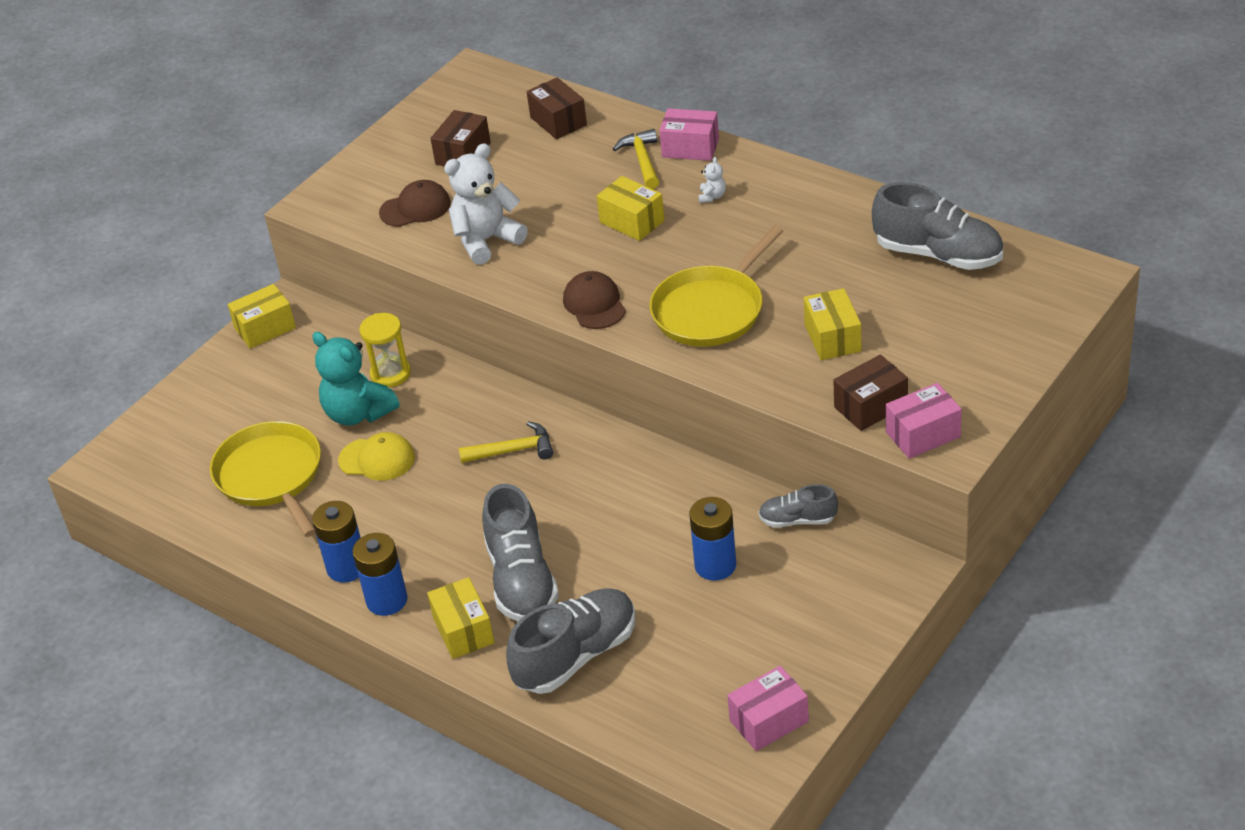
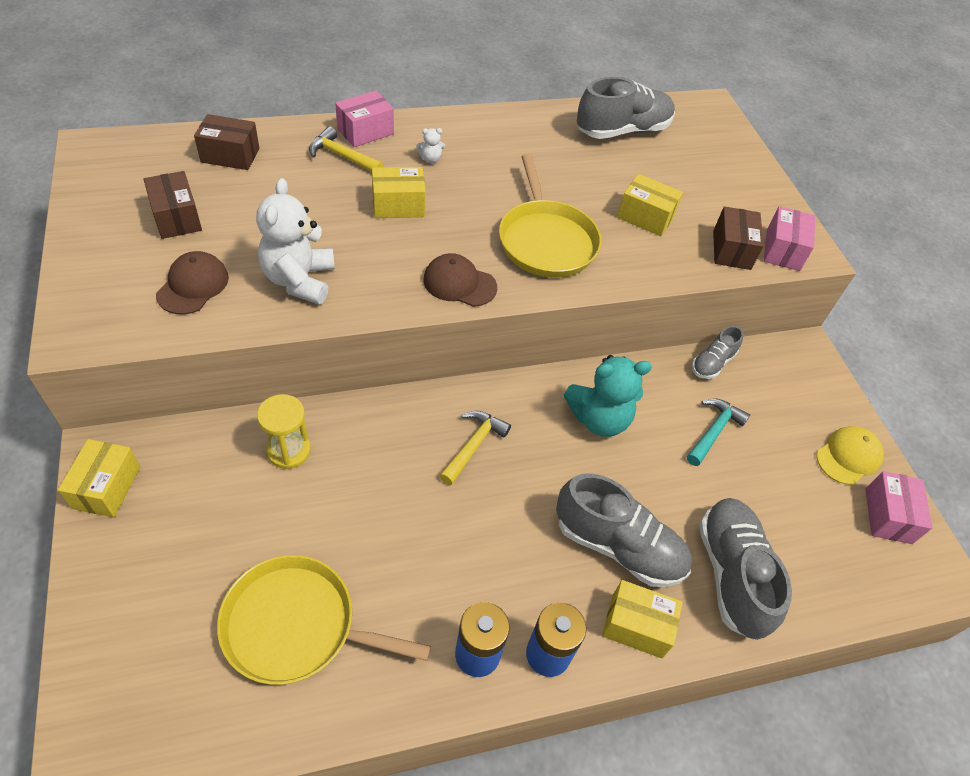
camera: 60 degrees left, 10 degrees up
turquoise teddy bear [312,332,400,426] -> turquoise teddy bear moved to [564,355,652,437]
yellow cap [338,432,415,481] -> yellow cap moved to [816,426,884,485]
blue battery [689,497,736,581] -> turquoise hammer [687,399,750,466]
white teddy bear [698,157,726,203] -> white teddy bear turned 120 degrees clockwise [416,128,445,163]

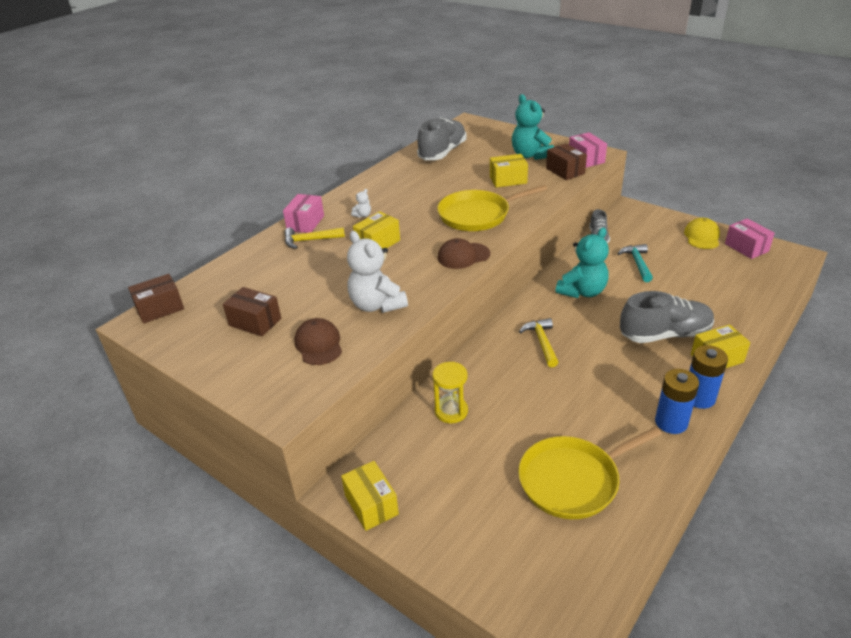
camera: 30 degrees left, 15 degrees down
brown box [194,114,260,170] -> brown box moved to [128,274,184,324]
yellow pan [499,154,602,277] -> yellow pan turned 120 degrees clockwise [437,185,547,231]
grey shoe [699,498,792,640] -> none
none -> turquoise teddy bear [512,94,554,160]

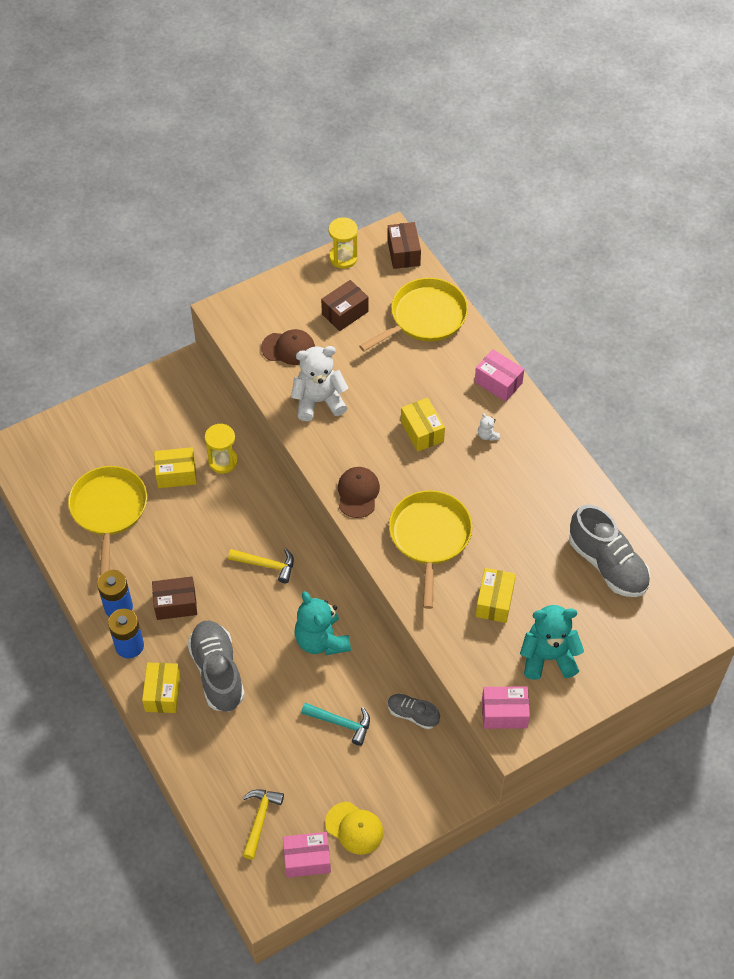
camera: 110 degrees right, 20 degrees up
yellow hammer [285,227,345,249] -> yellow hammer moved to [242,789,284,860]
yellow box [341,461,399,531] -> yellow box moved to [154,447,197,488]
brown box [546,143,587,180] -> brown box moved to [152,577,197,620]
grey shoe [620,291,714,343] -> grey shoe turned 150 degrees clockwise [187,620,245,712]
none -> yellow hourglass [329,217,358,269]
none -> yellow pan [359,278,468,352]

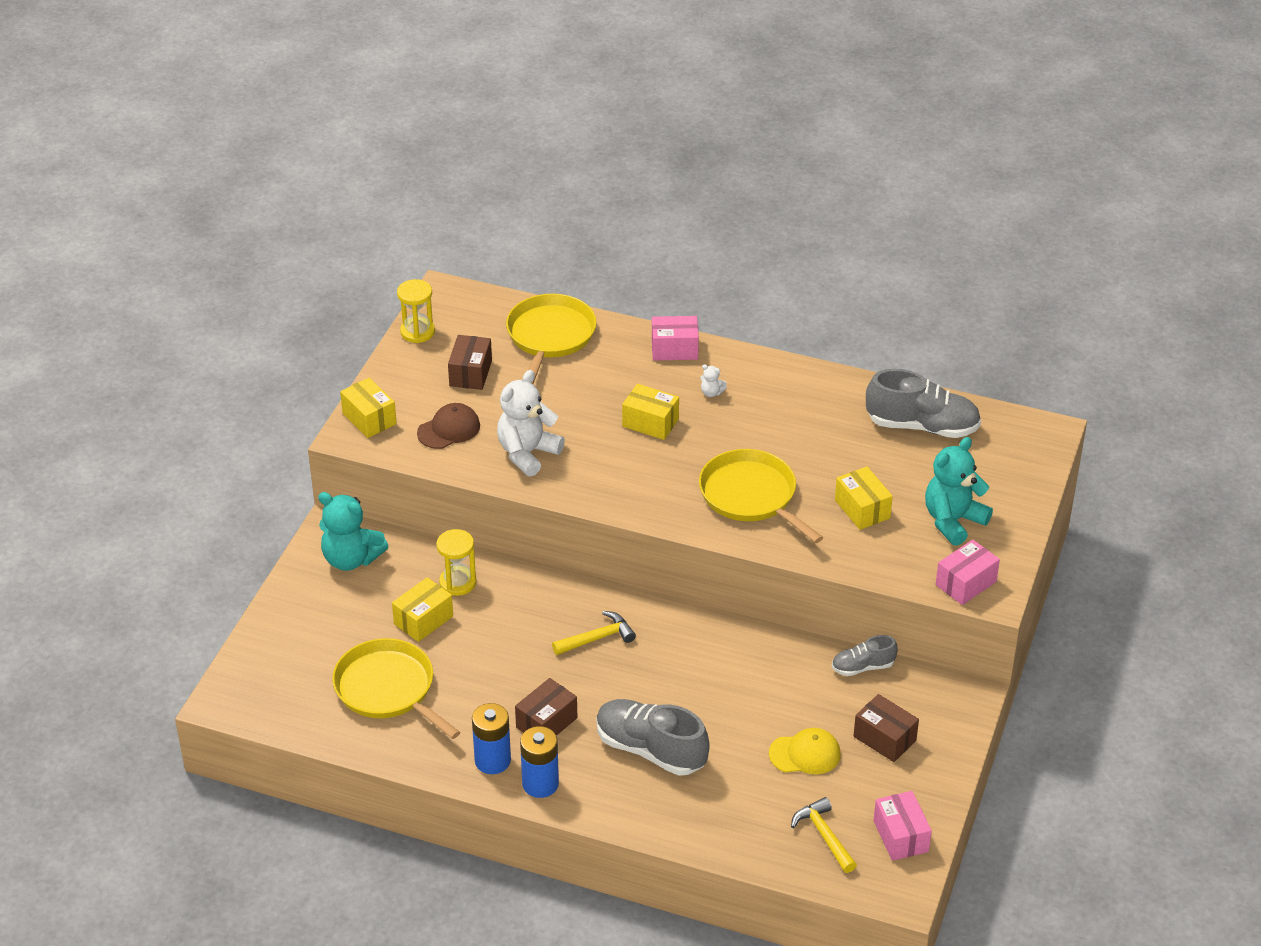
camera: 40 degrees left, 15 degrees down
yellow box [142,662,181,713] -> yellow box moved to [340,378,397,438]
pink box [283,832,331,878] -> pink box turned 60 degrees counterclockwise [873,791,932,861]
turquoise teddy bear [295,591,351,655] -> turquoise teddy bear moved to [318,492,388,571]
turquoise hammer [301,703,370,746] -> none
yellow cap [325,802,384,855] -> yellow cap moved to [769,728,841,774]
brown cap [338,467,380,518] -> none
brown box [387,222,421,269] -> brown box moved to [854,694,919,762]

